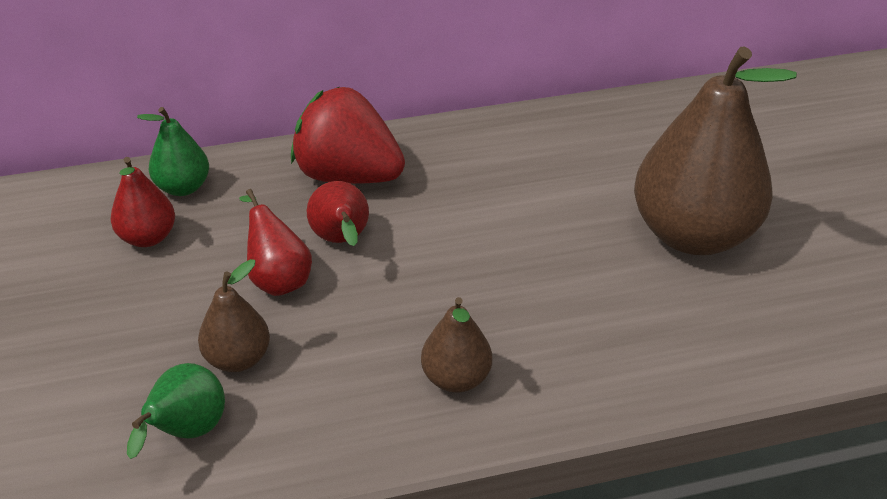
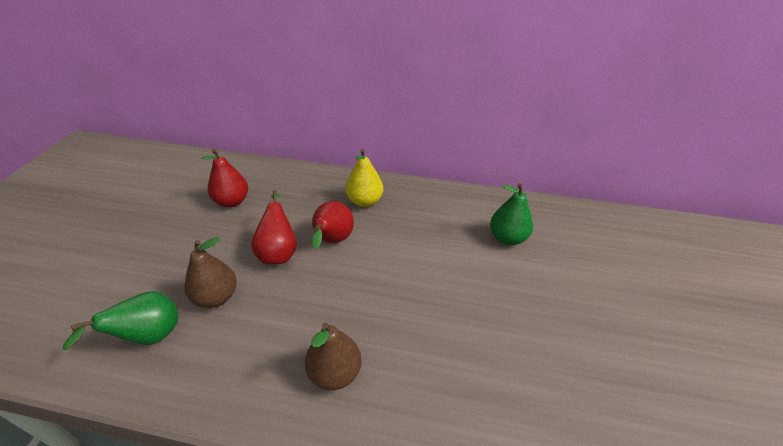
camera: 25 degrees right, 0 degrees up
green pear [137,107,209,196] -> green pear moved to [490,183,533,245]
red strawberry [291,87,405,184] -> yellow pear [345,149,383,207]
brown pear [634,47,797,255] -> none

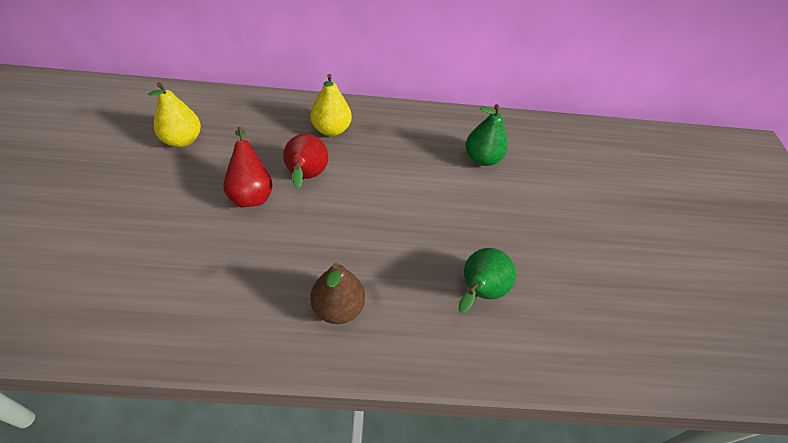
camera: 15 degrees left, 10 degrees up
green pear [62,291,178,350] -> green pear moved to [458,248,516,313]
brown pear [184,237,237,308] -> none
red pear [202,149,248,207] -> yellow pear [148,82,201,147]

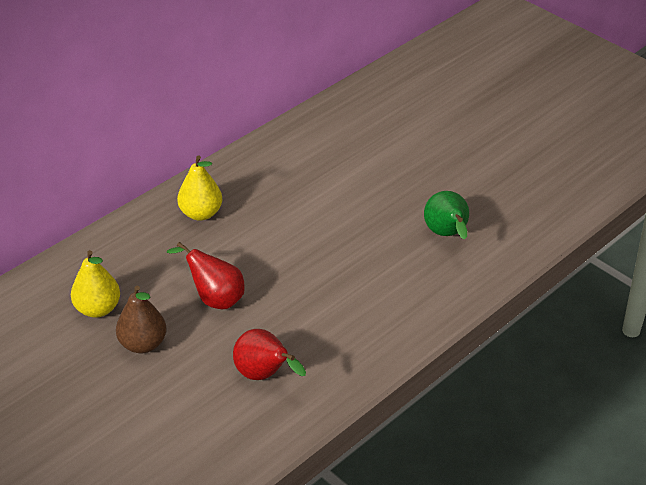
camera: 40 degrees left, 10 degrees down
red pear [283,134,328,189] -> red pear moved to [233,329,306,380]
brown pear [310,263,365,324] -> brown pear moved to [116,286,167,353]
green pear [466,104,508,166] -> none

